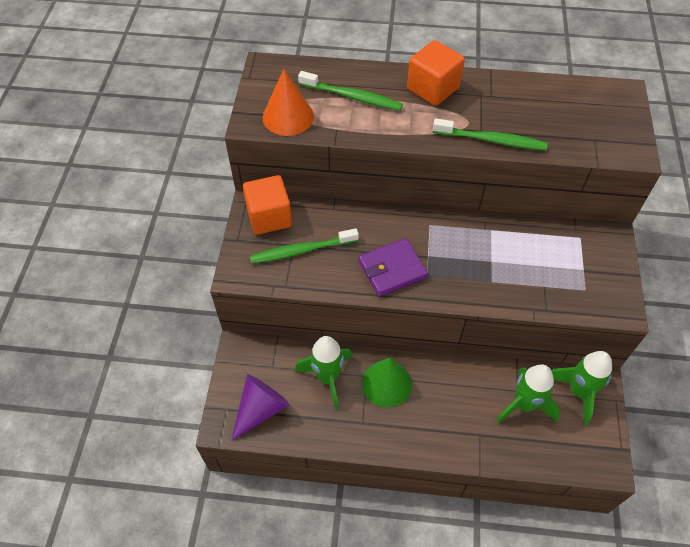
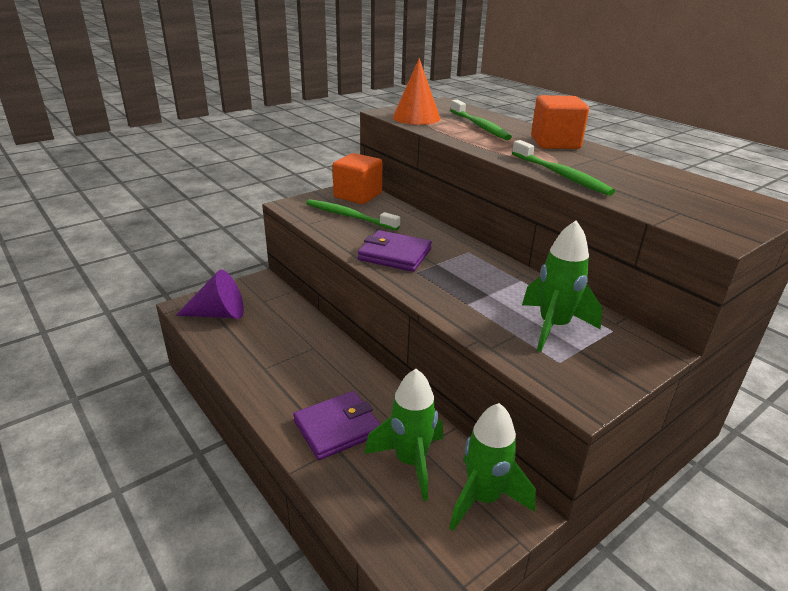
camera: 45 degrees right, 25 degrees down
green rocket [295,336,352,409] -> green rocket moved to [522,220,603,352]
green cone [362,358,412,408] -> none
none -> purple wallet [293,391,380,460]

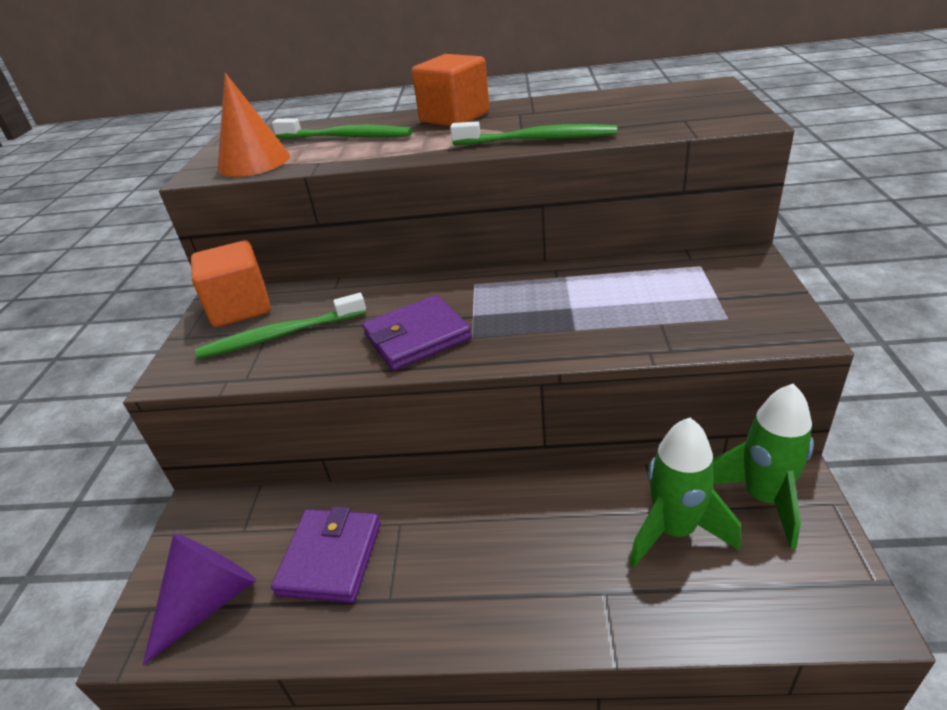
camera: 45 degrees left, 5 degrees up
purple wallet [293,391,380,460] -> purple wallet moved to [271,506,381,603]
green rocket [522,220,603,352] -> none

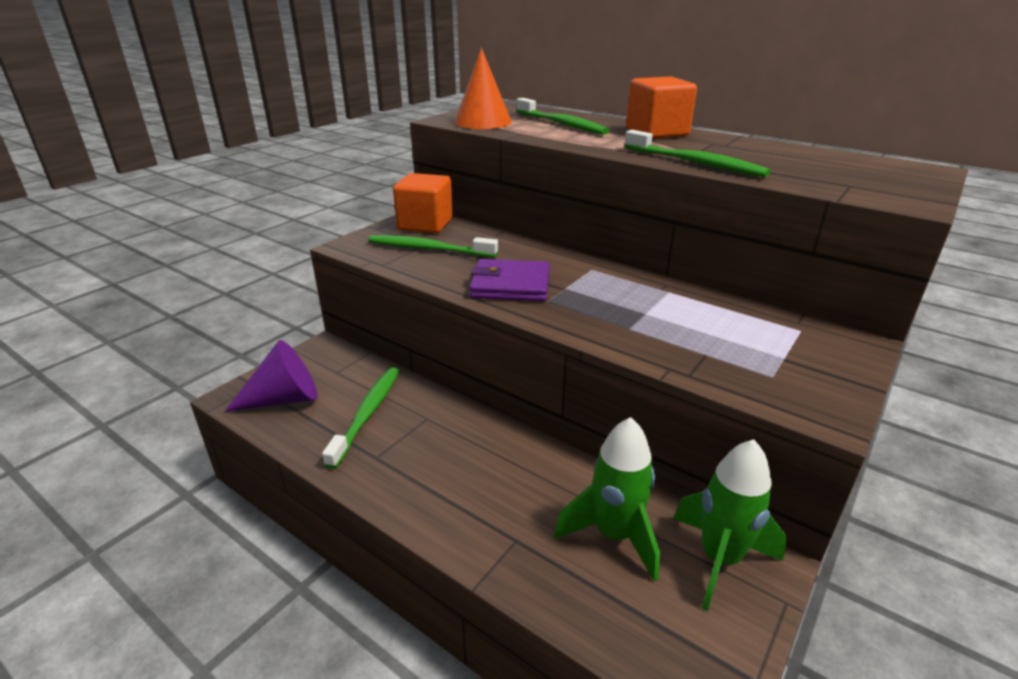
camera: 30 degrees right, 5 degrees down
purple wallet [271,506,381,603] -> green toothbrush [322,367,399,469]

